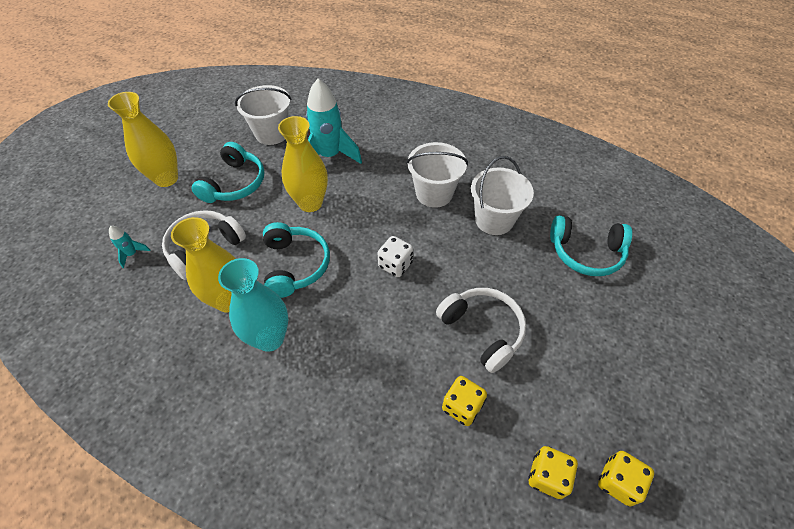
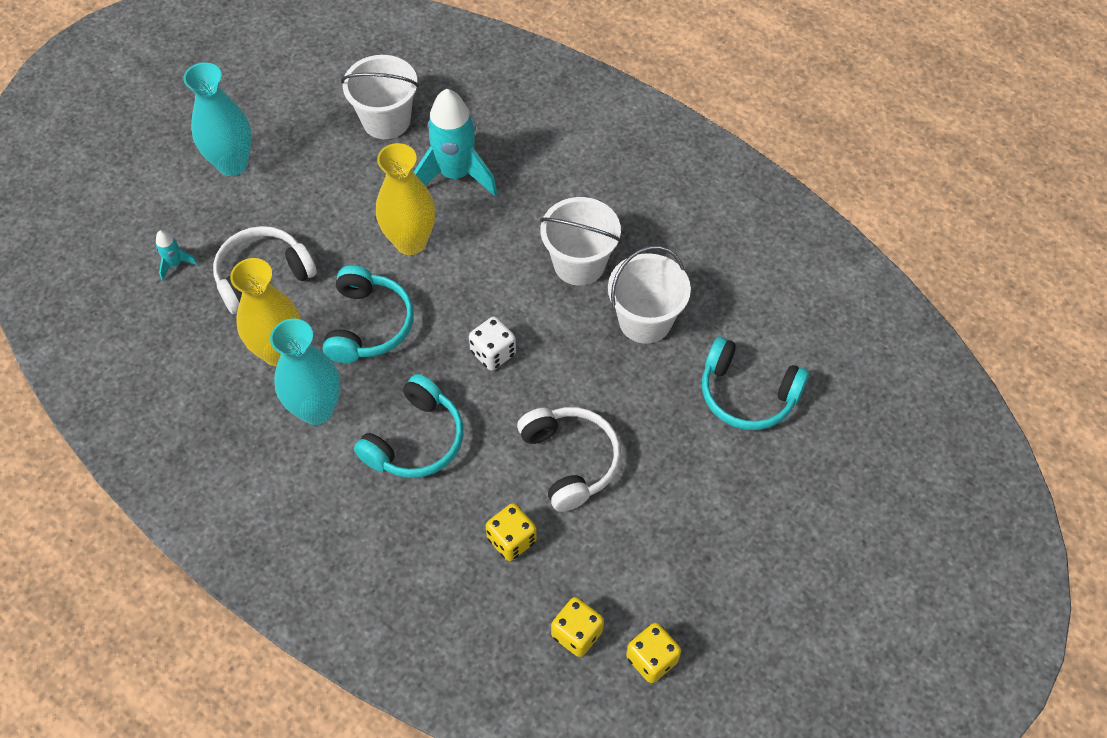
camera: 15 degrees right, 5 degrees up
yellow vase [108,92,178,187] -> turquoise vase [184,62,252,176]
turquoise headphones [192,142,265,203] -> turquoise headphones moved to [354,374,464,478]

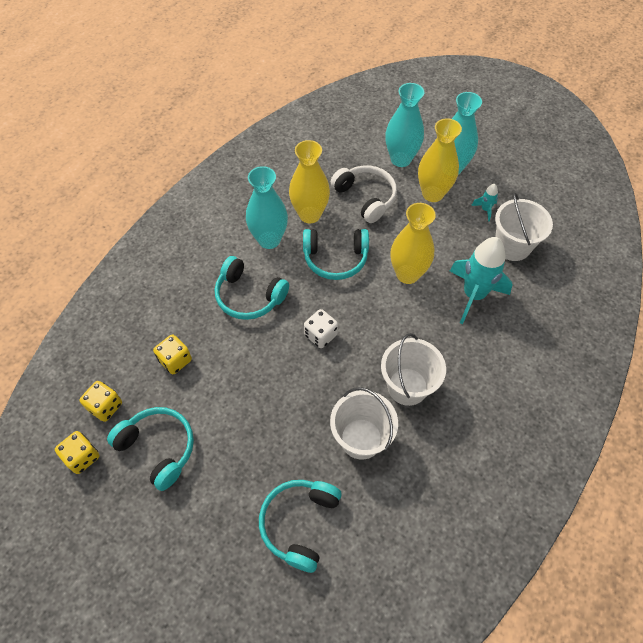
camera: 85 degrees right, 0 degrees up
turquoise rocket [156,230,198,281] -> turquoise rocket moved to [471,184,498,221]
white headphones [517,407,621,512] -> none
none -> turquoise headphones [107,407,194,491]
none -> turquoise vase [385,83,424,167]
none -> yellow vase [418,118,462,202]

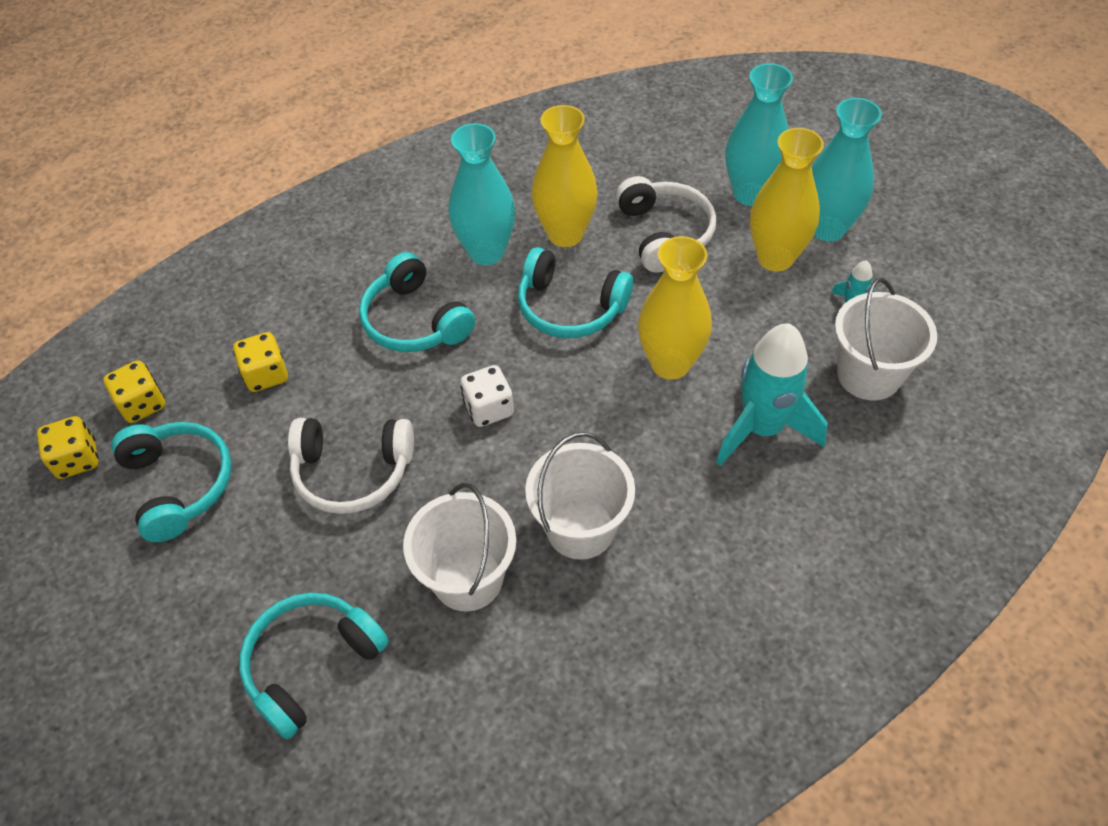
camera: 25 degrees right, 5 degrees down
none -> white headphones [288,418,414,514]

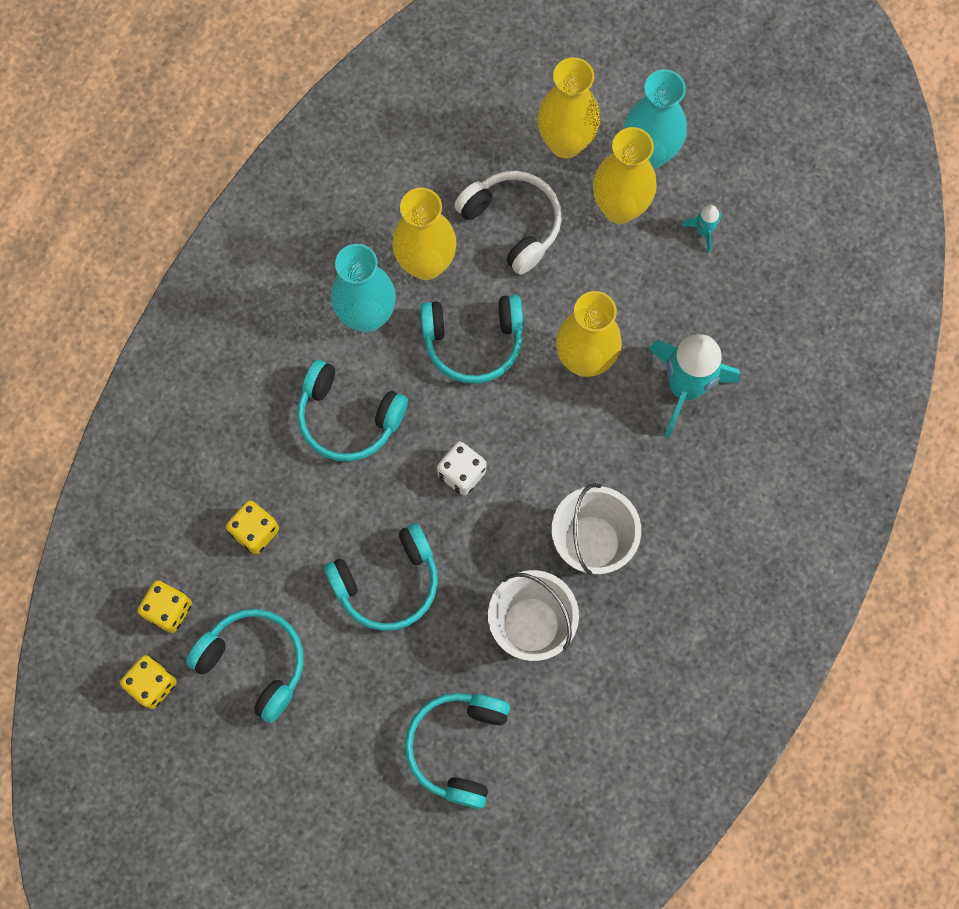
camera: 30 degrees left, 20 degrees up
white headphones [288,418,414,514] -> turquoise headphones [324,523,438,631]
turquoise vase [725,63,793,206] -> yellow vase [537,57,600,158]
white bucket [835,278,937,401] -> none

